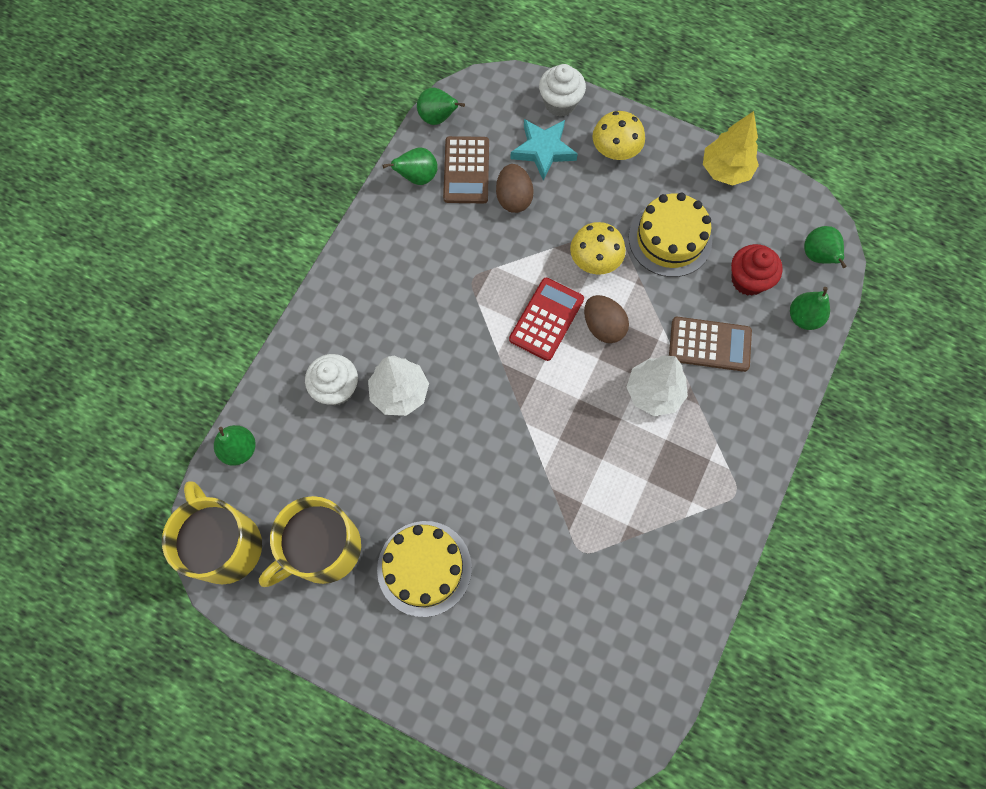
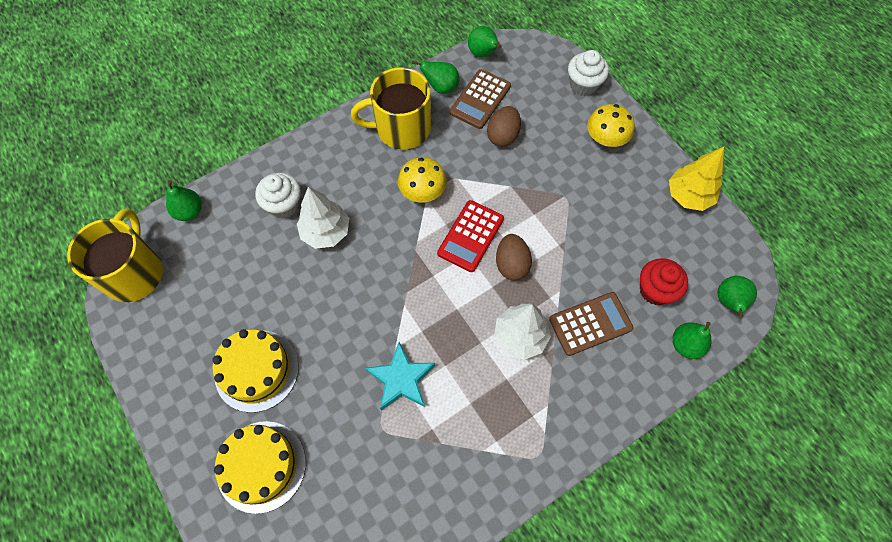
camera: 30 degrees right, 5 degrees down
yellow mug [259,496,361,587] -> yellow mug moved to [351,67,431,150]
red calculator [509,278,584,361] -> red calculator turned 150 degrees clockwise [437,200,504,272]
turquoise star [510,119,578,181] -> turquoise star moved to [366,342,435,411]
yellow mushroom [570,222,626,275] -> yellow mushroom moved to [398,157,447,203]
yellow cake [629,193,712,277] -> yellow cake moved to [214,421,306,514]
brown calculator [669,317,752,372] -> brown calculator turned 60 degrees counterclockwise [549,292,634,356]

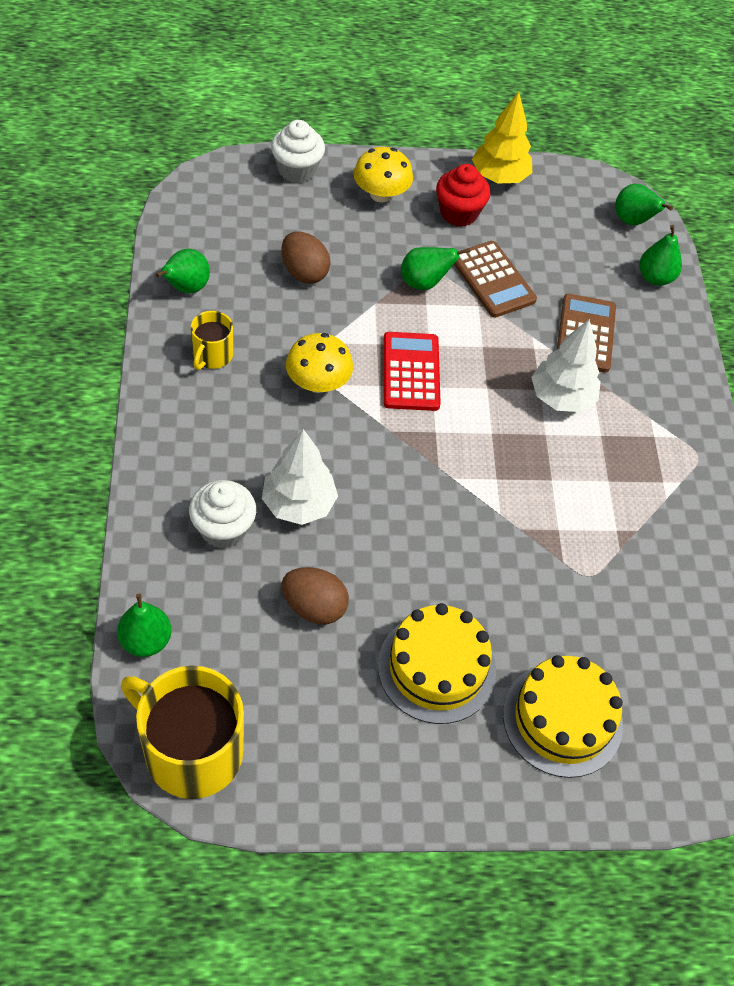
camera: 65 degrees left, 10 degrees down
yellow mug [351,67,431,150] -> yellow mug [191,311,233,370], size x0.51
turquoise star [366,342,435,411] -> none
red calculator [437,200,504,272] -> red calculator turned 150 degrees counterclockwise [384,332,441,411]
brown calculator [449,69,511,129] -> brown calculator moved to [454,241,537,318]
green pear [468,26,502,57] -> green pear moved to [401,247,470,290]
brown egg [496,234,532,281] -> brown egg moved to [282,567,349,624]
red cupcake [640,258,688,305] -> red cupcake moved to [436,164,491,227]

